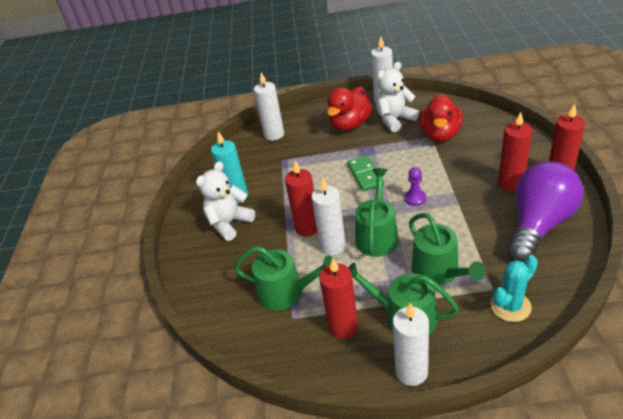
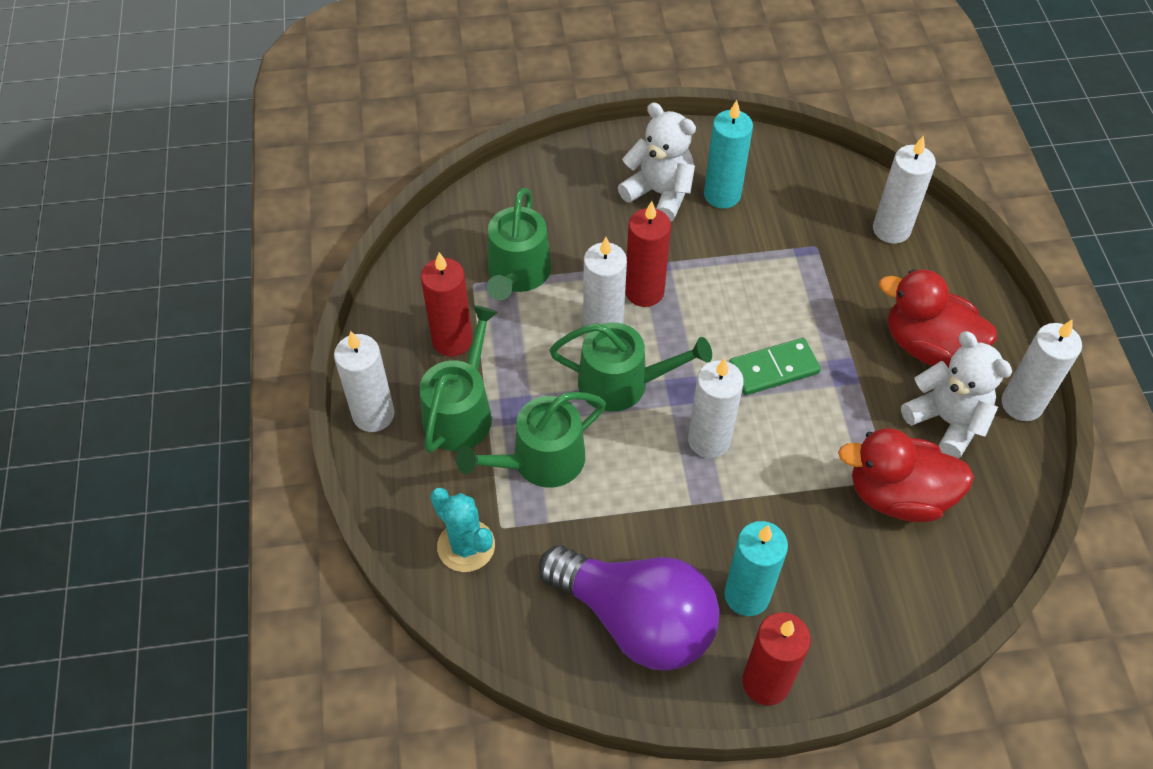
camera: 80 degrees right, 15 degrees up
purple pawn [405,167,426,206] -> white candle [688,358,744,458]
red candle [498,112,532,191] -> turquoise candle [724,521,788,616]

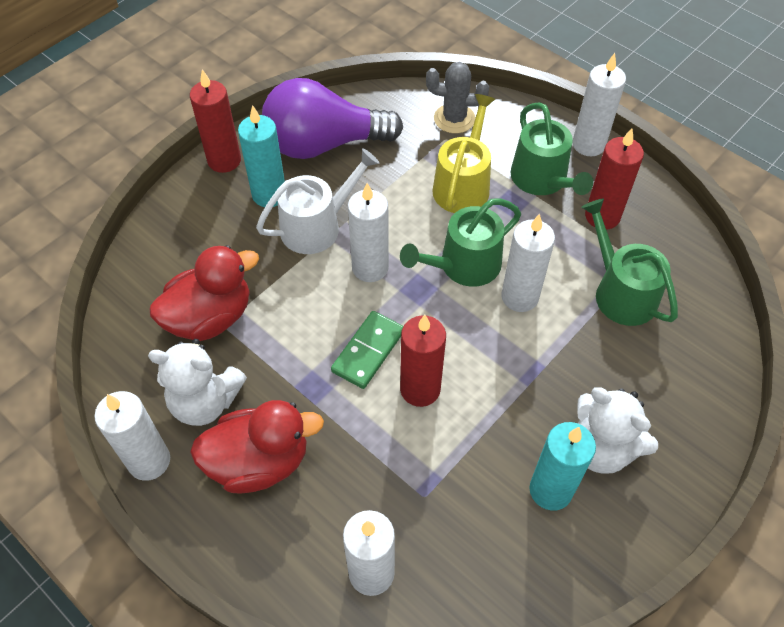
camera: 140 degrees right, 0 degrees up
turquoise cactus [430,488,495,572] -> grey cactus [426,62,489,133]
green watering can [456,392,606,488] -> yellow watering can [433,94,495,213]
white teddy bear [618,103,696,222] -> white teddy bear turned 45 degrees clockwise [577,387,658,474]
red candle [625,201,671,307] -> red candle moved to [400,315,446,407]
none -> white watering can [256,148,379,254]

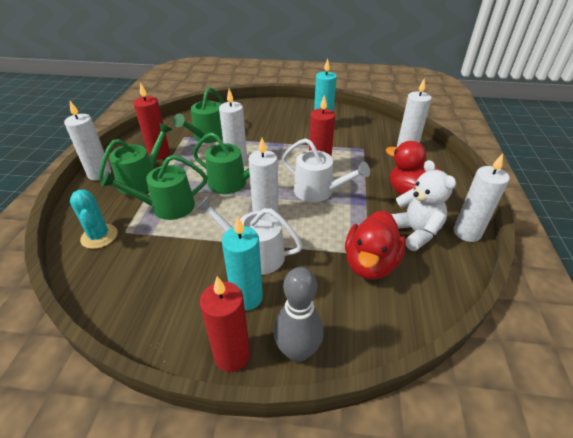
camera: 125 degrees left, 15 degrees down
red duck [149,245,259,341] -> red duck turned 90 degrees counterclockwise [345,211,406,280]
purple light bulb [262,78,403,159] -> none
green domino [331,311,403,389] -> white watering can [282,138,370,202]
grey cactus [426,62,489,133] -> turquoise cactus [70,189,117,249]
yellow watering can [433,94,495,213] -> green watering can [101,155,208,220]
white teddy bear [577,387,658,474] -> none
none -> grey bowling pin [273,267,323,362]

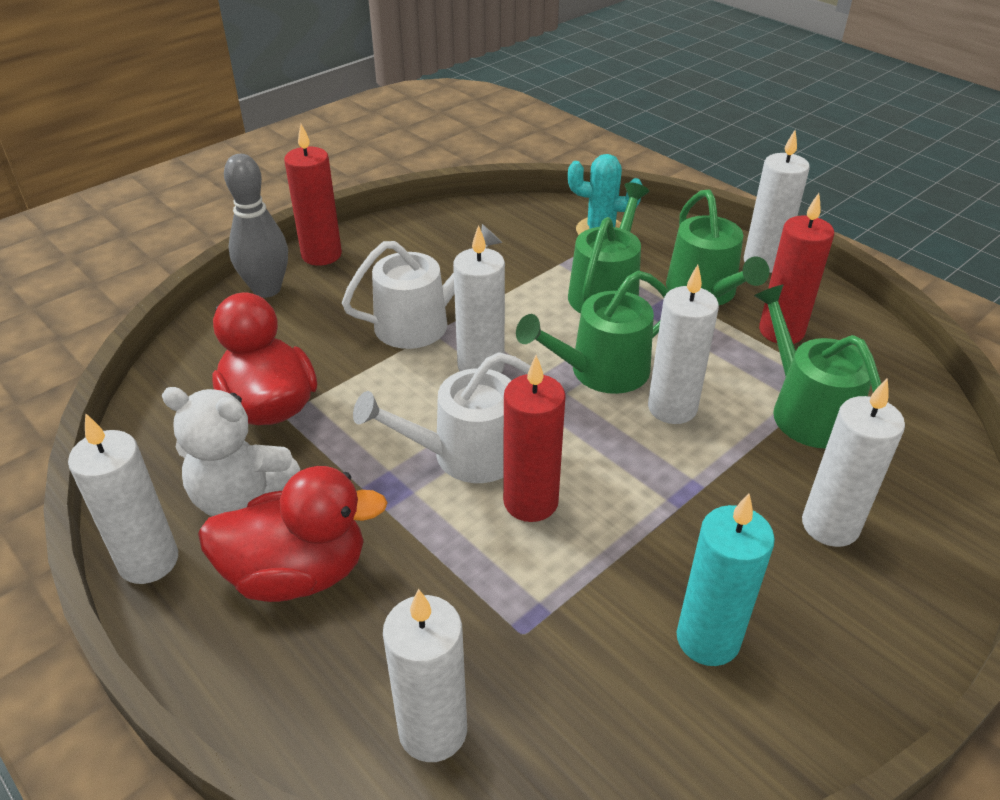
camera: 130 degrees right, 0 degrees up
turquoise candle [222,216,263,310] -> none
none -> white candle [802,378,905,547]

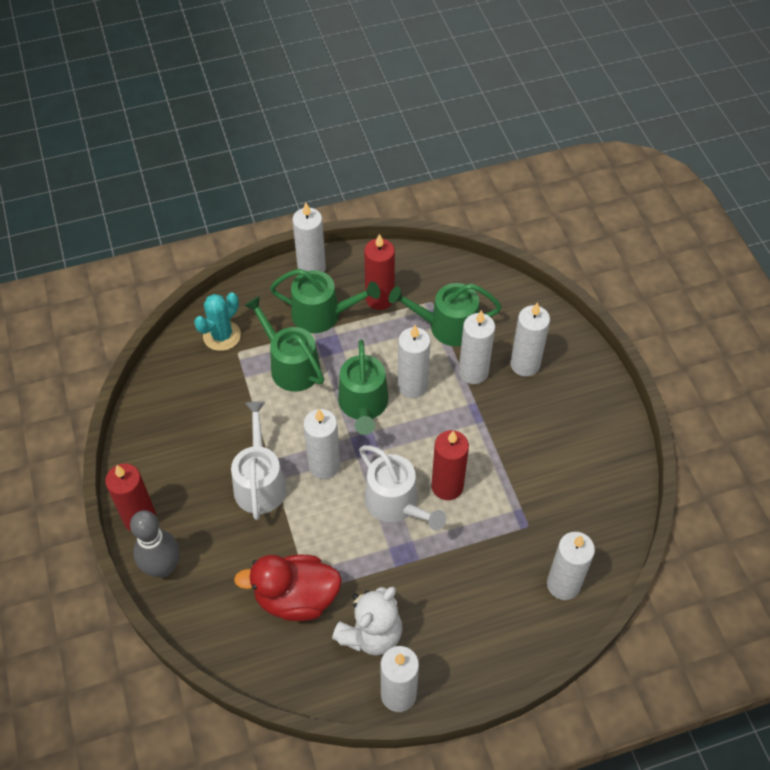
camera: 65 degrees left, 15 degrees up
red duck [198,466,388,602] -> none
white watering can [353,352,530,483] -> white watering can turned 45 degrees counterclockwise [359,445,446,530]
turquoise candle [677,493,775,666] -> none
none -> white candle [459,310,495,384]

